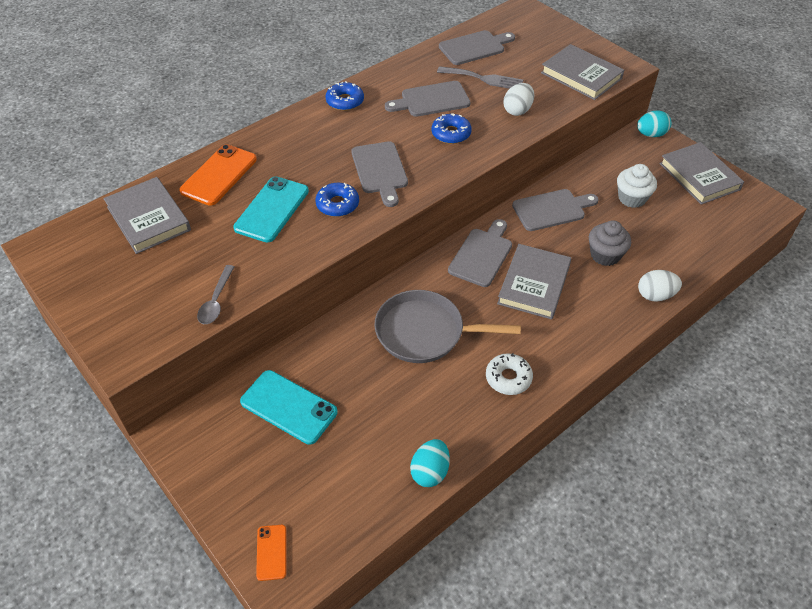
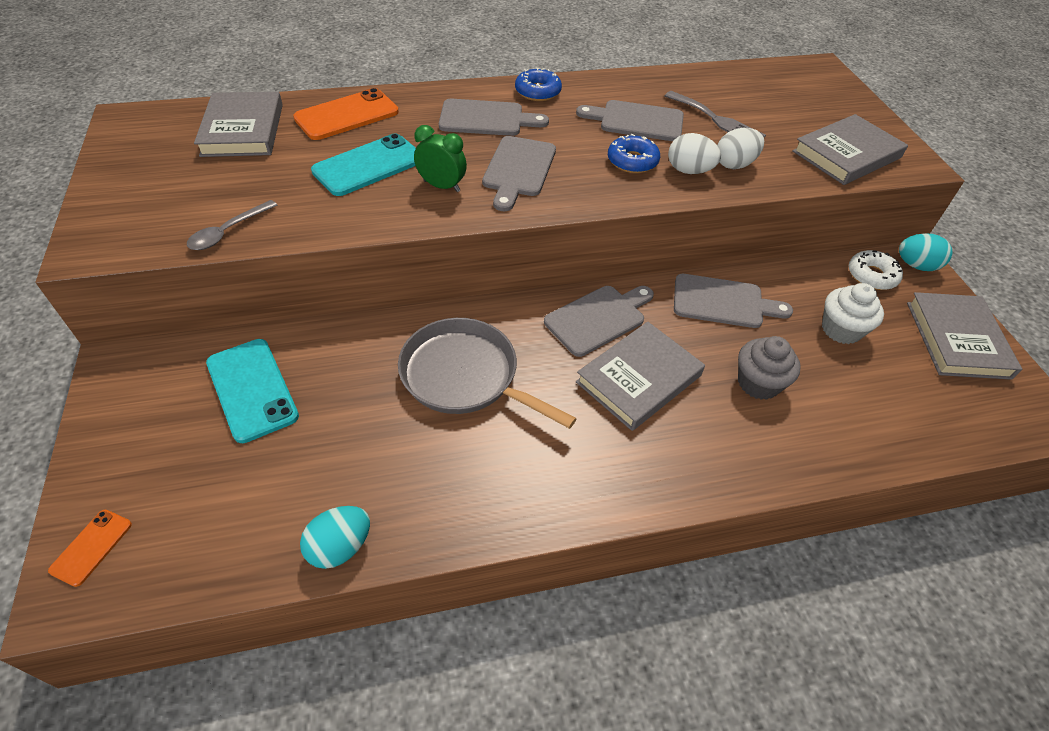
camera: 25 degrees right, 0 degrees up
blue donut [315,183,359,217] -> green clock [414,125,467,192]
grey cutting board [439,30,515,65] -> grey cutting board moved to [439,99,549,136]
white donut [486,353,533,395] -> white donut moved to [849,250,903,290]
grey book [541,44,624,100] -> grey book turned 75 degrees clockwise [792,114,908,185]
white egg [638,270,682,302] -> white egg moved to [668,133,721,174]

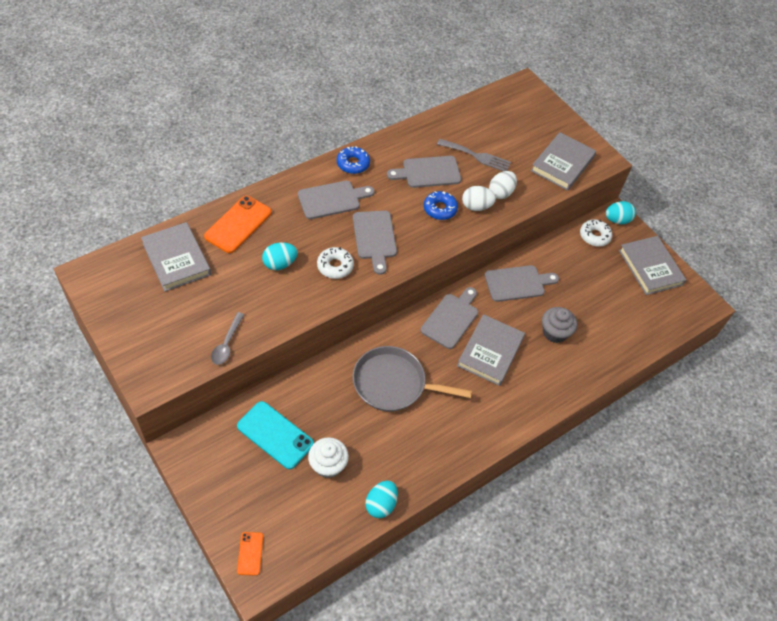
camera: 25 degrees left, 5 degrees up
turquoise phone [311,134,416,196] -> turquoise egg [262,242,298,270]
green clock [414,125,467,192] -> white donut [317,247,354,279]
white cupcake [822,283,884,344] -> white cupcake moved to [308,437,349,478]

